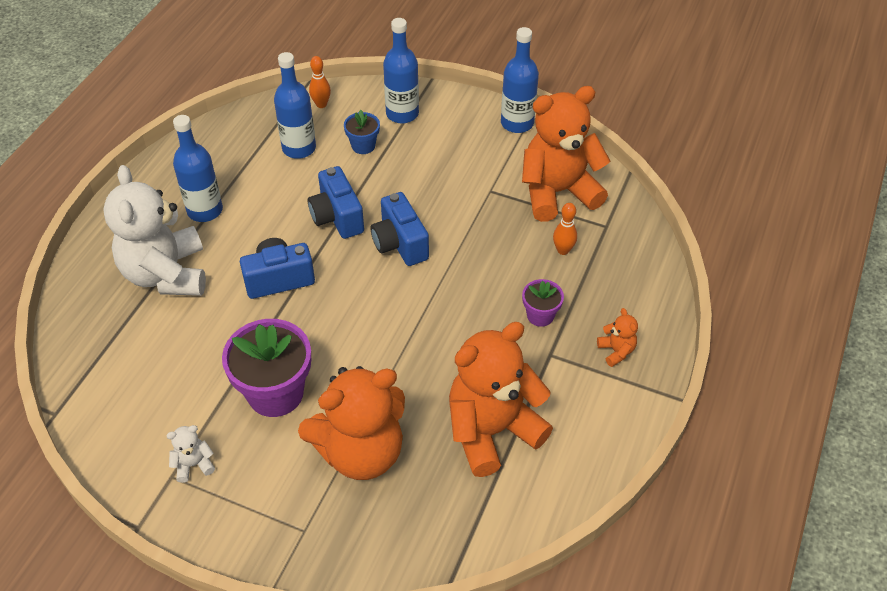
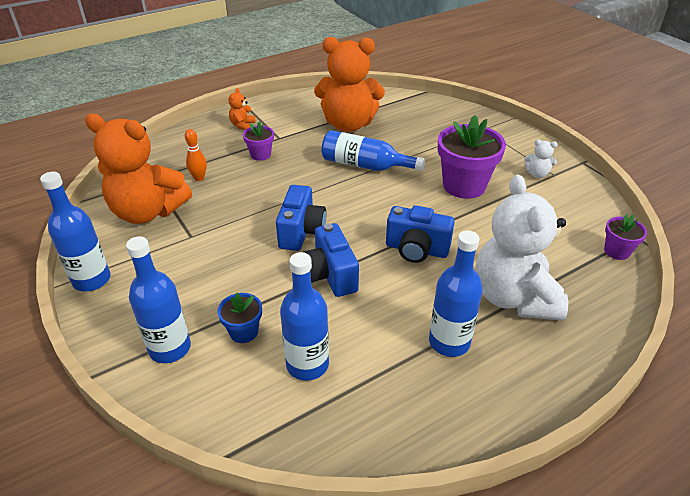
camera: 145 degrees left, 10 degrees down
white teddy bear [103,165,206,296] -> white teddy bear turned 150 degrees clockwise [476,174,568,321]
orange teddy bear [298,366,405,480] -> none
blue camera [308,166,364,239] -> blue camera turned 150 degrees clockwise [304,223,359,297]
orange bowling pin [309,56,331,108] -> none
none -> blue bottle [322,130,425,171]
none -> purple flower pot [604,214,647,260]

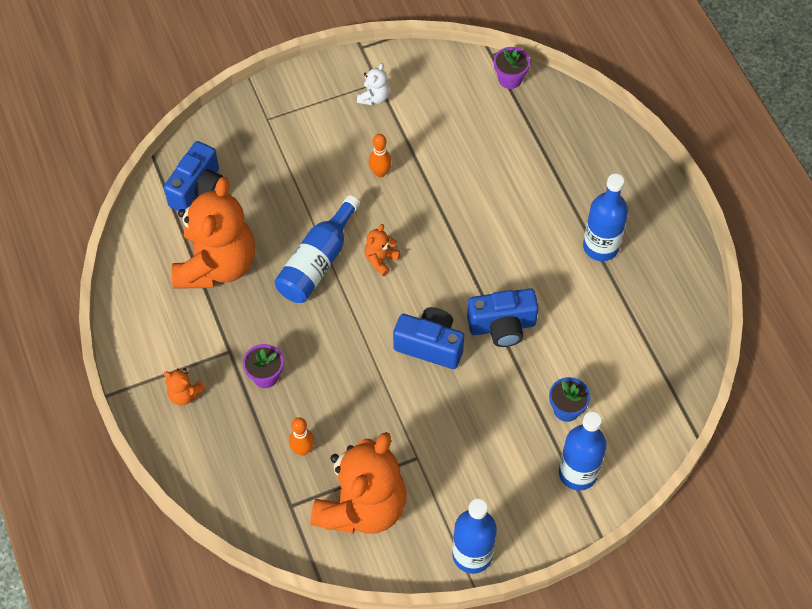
camera: 80 degrees left, 20 degrees up
blue bottle [280,252,329,381] -> none
blue camera [386,205,455,263] -> blue camera moved to [164,141,224,211]
purple flower pot [438,115,506,199] -> orange bowling pin [369,134,392,177]
white teddy bear [476,174,568,321] -> none
none -> orange teddy bear [364,224,400,276]

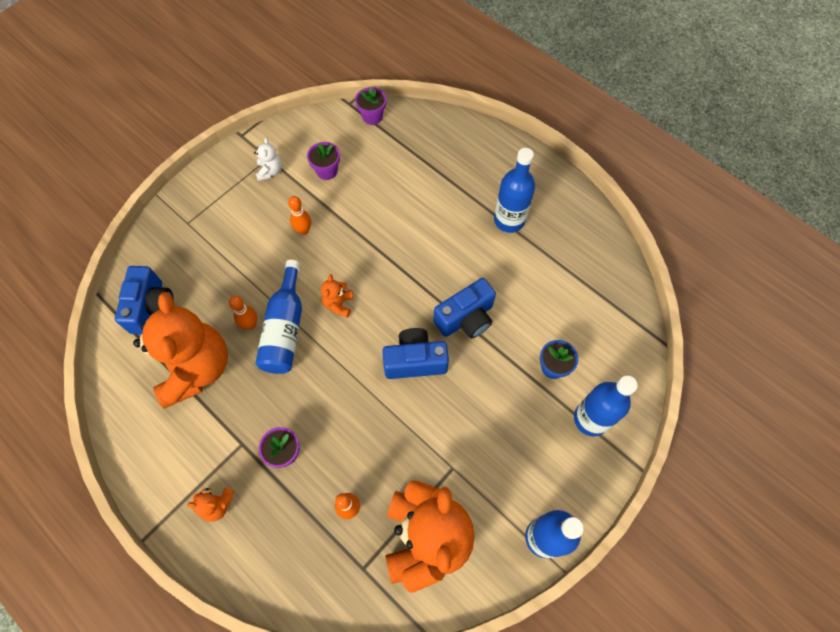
camera: 25 degrees left, 5 degrees up
none -> orange bowling pin [229,296,257,330]
none -> purple flower pot [307,142,340,180]

